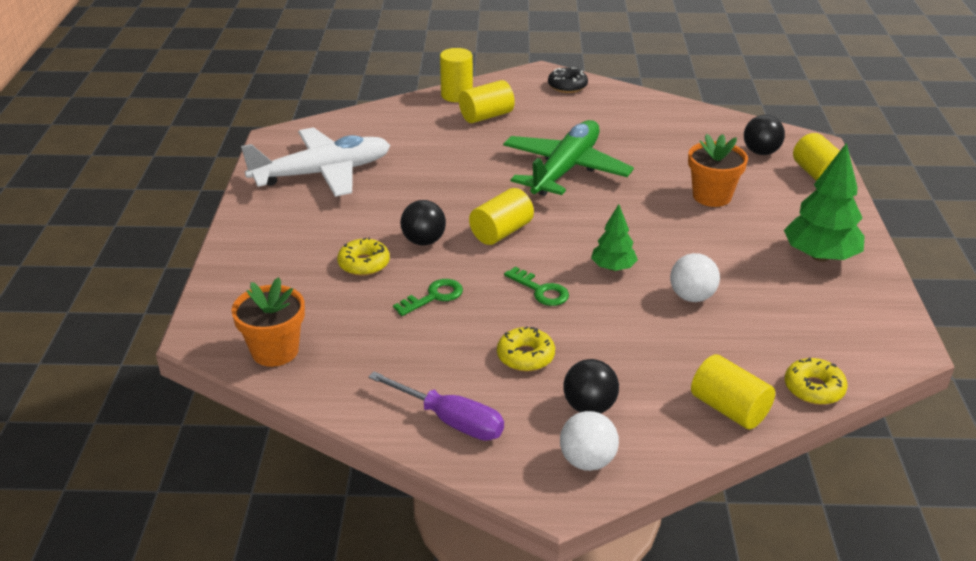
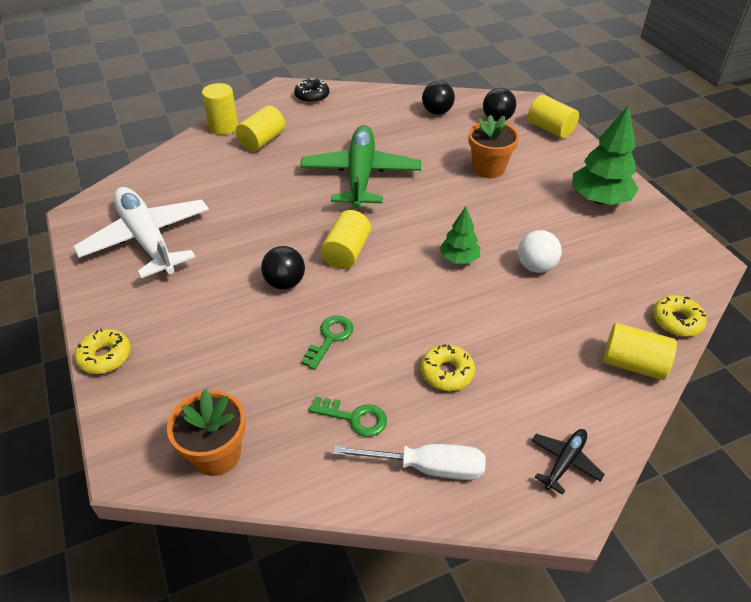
camera: 25 degrees left, 10 degrees up
white plane [241,127,390,197] -> white plane turned 75 degrees counterclockwise [73,187,209,278]
yellow donut [337,237,390,276] -> yellow donut moved to [75,329,131,374]
purple screwdriver [368,372,504,441] -> white screwdriver [333,444,486,480]
green key [504,266,569,306] -> green key moved to [309,397,387,437]
white ball [560,411,619,471] -> black plane [531,429,605,495]
black ball [563,359,619,413] -> black ball moved to [422,81,455,115]

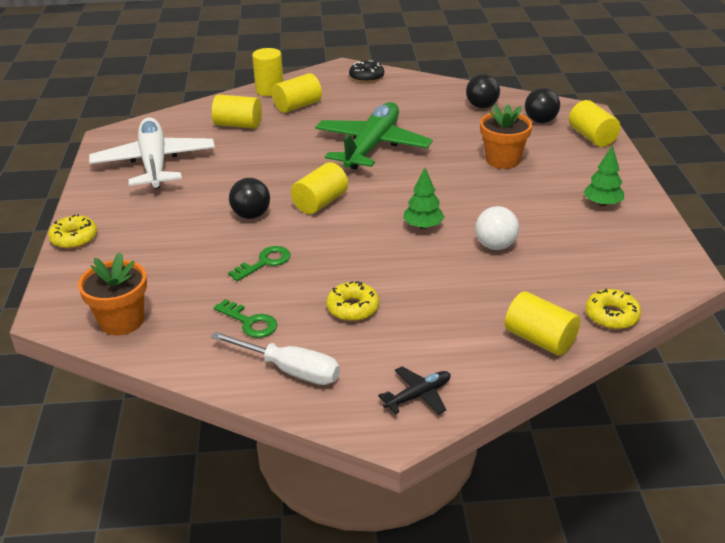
camera: 20 degrees right, 10 degrees down
green tree [572,105,639,205] -> green tree [583,145,624,206], size x0.58
none -> yellow cylinder [212,94,262,129]

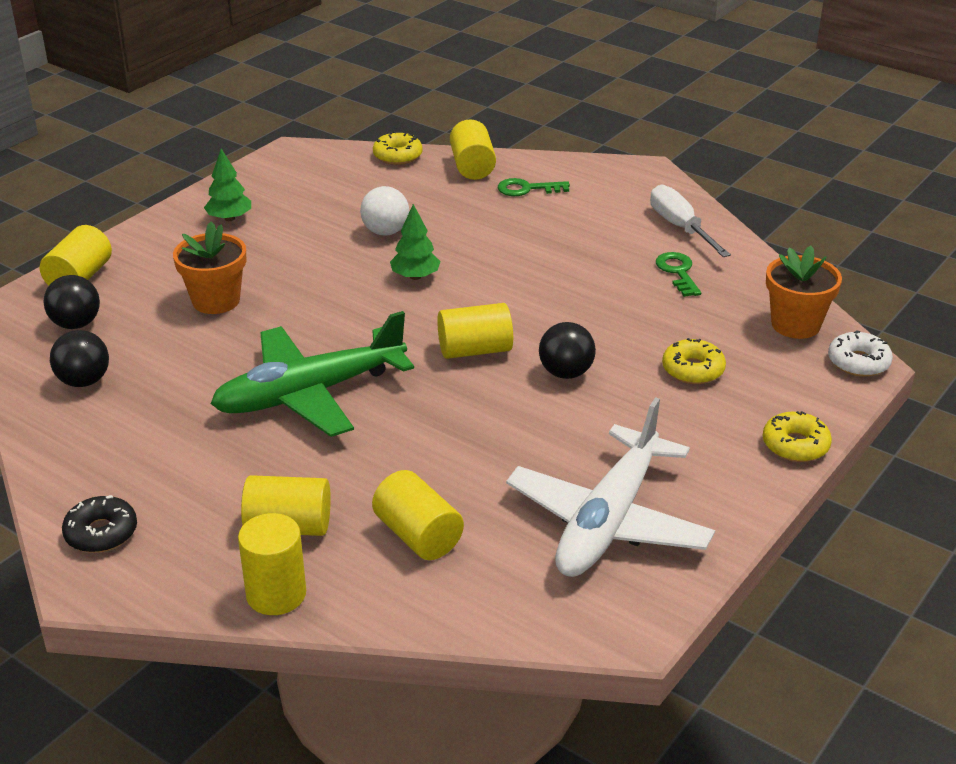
camera: 140 degrees left, 0 degrees up
green key [228,246,291,281] -> green key moved to [498,178,570,196]
yellow donut [326,281,379,321] -> yellow donut moved to [662,338,726,384]
black plane [378,366,450,414] -> none
none -> white donut [828,330,893,377]

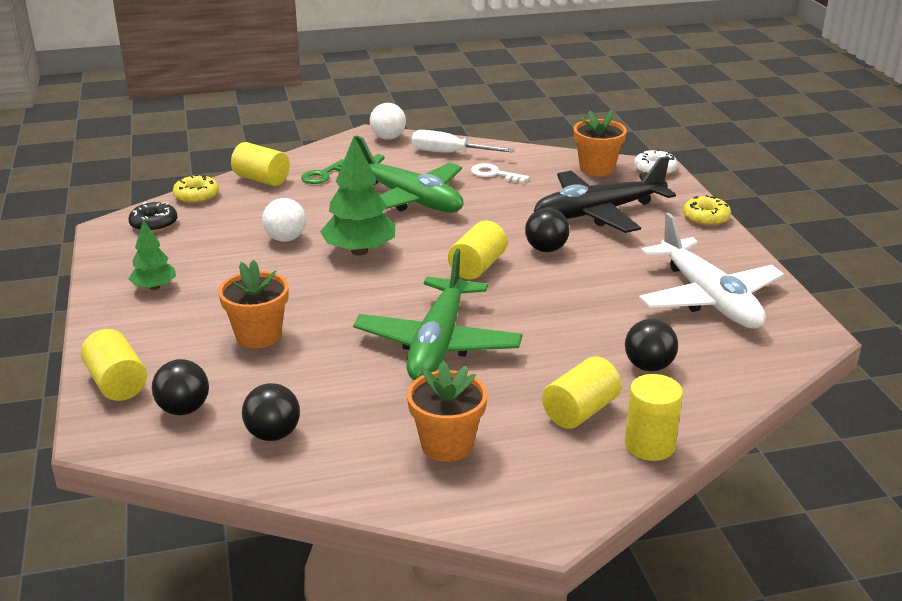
camera: 50 degrees left, 5 degrees down
black donut [62,495,137,553] -> black donut moved to [129,202,177,232]
yellow cylinder [372,470,464,560] -> black ball [625,319,678,372]
green tree [390,204,441,280] -> green tree [320,137,395,256], size x1.72
green key [656,252,701,297] -> white key [471,163,529,183]
yellow donut [662,338,726,384] -> black plane [534,156,676,233]
none -> green plane [354,135,464,212]
none -> white ball [370,103,406,140]
none -> orange flower pot [407,361,487,462]

